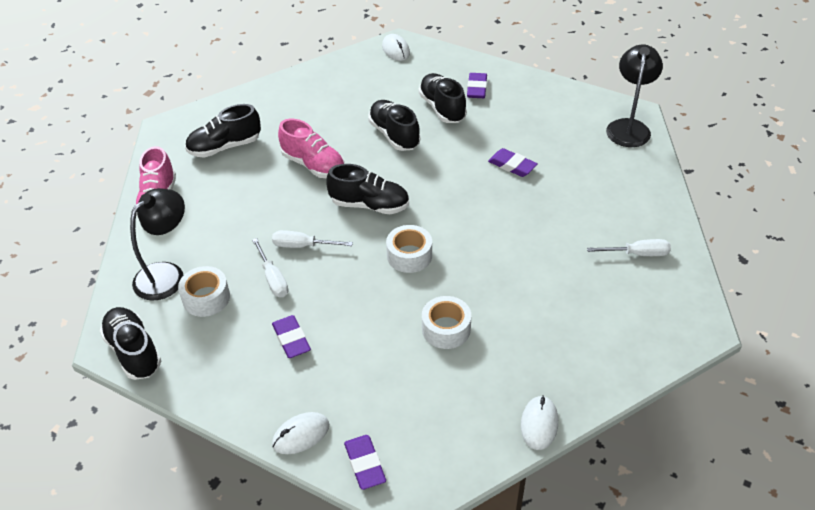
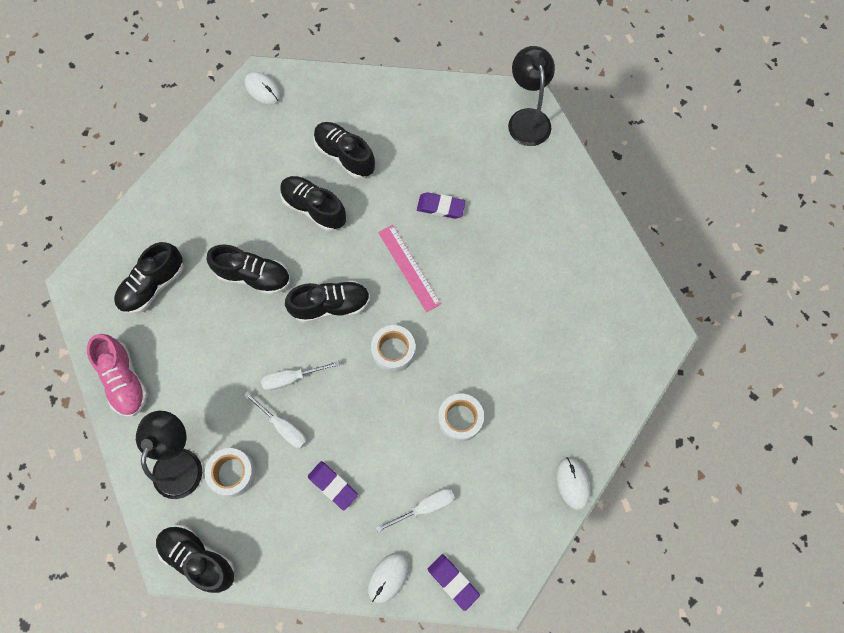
camera: 25 degrees left, 25 degrees up
pink shoe [278,119,345,179] -> black shoe [207,244,290,295]
purple eraser [467,73,487,98] -> none
white screwdriver [587,239,671,256] -> white screwdriver moved to [376,489,455,532]
none -> pink ruler [378,225,441,312]

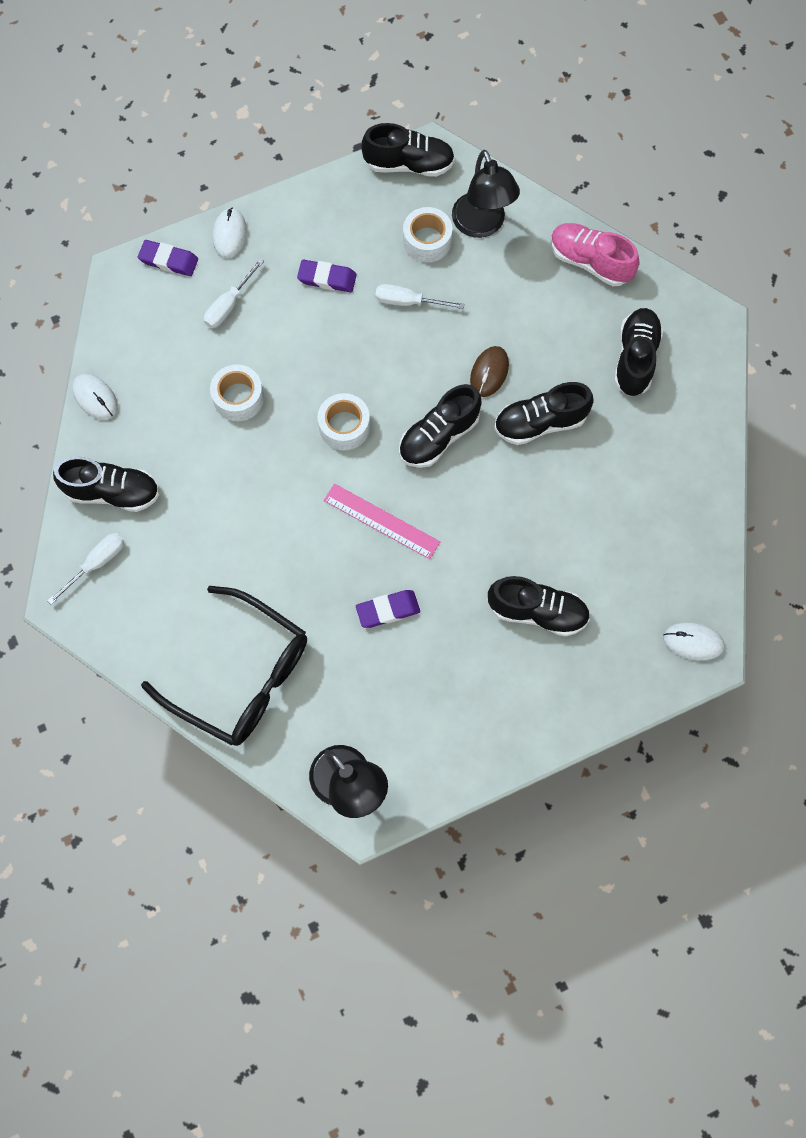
camera: 150 degrees right, 0 degrees up
white screwdriver [261,361,340,391] -> white screwdriver moved to [47,533,124,605]
black shoe [280,176,346,231] -> black shoe moved to [53,457,159,512]
none -> black glasses [141,586,307,746]
none -> brown mouse [470,346,509,397]

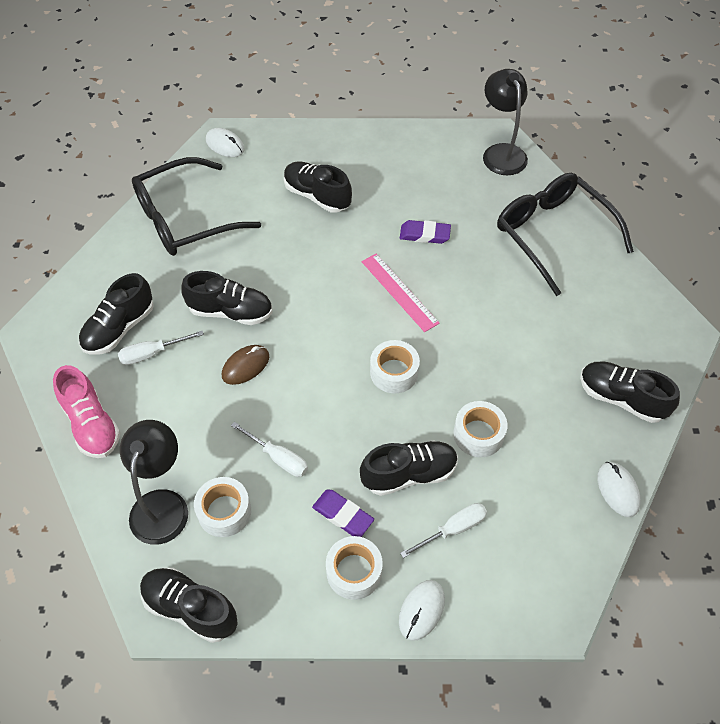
camera: 155 degrees left, 15 degrees down
white screwdriver [47,533,124,605] -> white screwdriver moved to [118,331,204,365]
purple eraser [138,240,198,276] -> none
black shoe [399,384,482,468] -> black shoe moved to [360,440,458,496]
none -> black glasses [132,157,261,256]
none -> white tape [326,536,383,600]

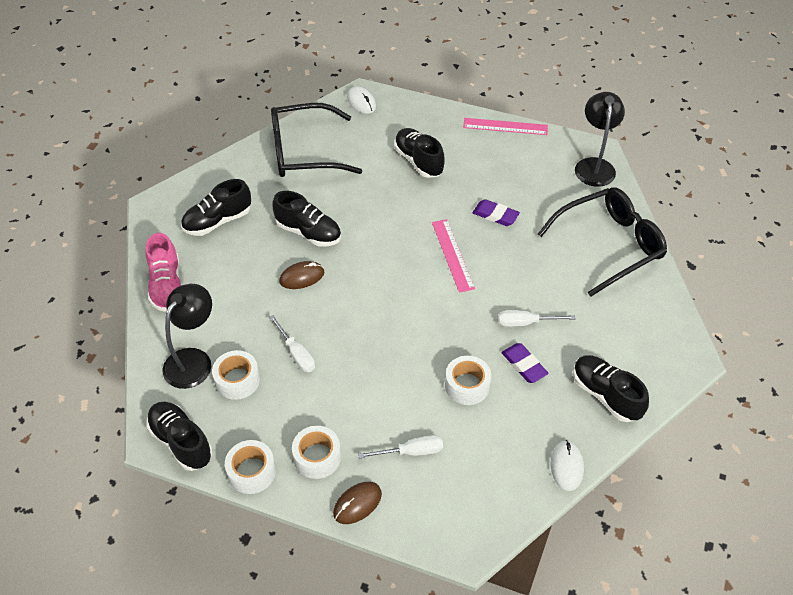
camera: 20 degrees right, 5 degrees down
white screwdriver [118,331,204,365] -> white screwdriver moved to [498,310,575,327]
purple eraser [312,490,374,537] -> purple eraser moved to [502,343,549,383]
black shoe [360,440,458,496] -> none
white tape [370,340,420,393] -> white tape moved to [225,440,276,494]
white mouse [399,580,445,641] -> brown mouse [333,482,382,524]
black glasses [497,173,634,296] -> black glasses turned 75 degrees clockwise [538,187,667,297]
none -> pink ruler [463,118,548,135]

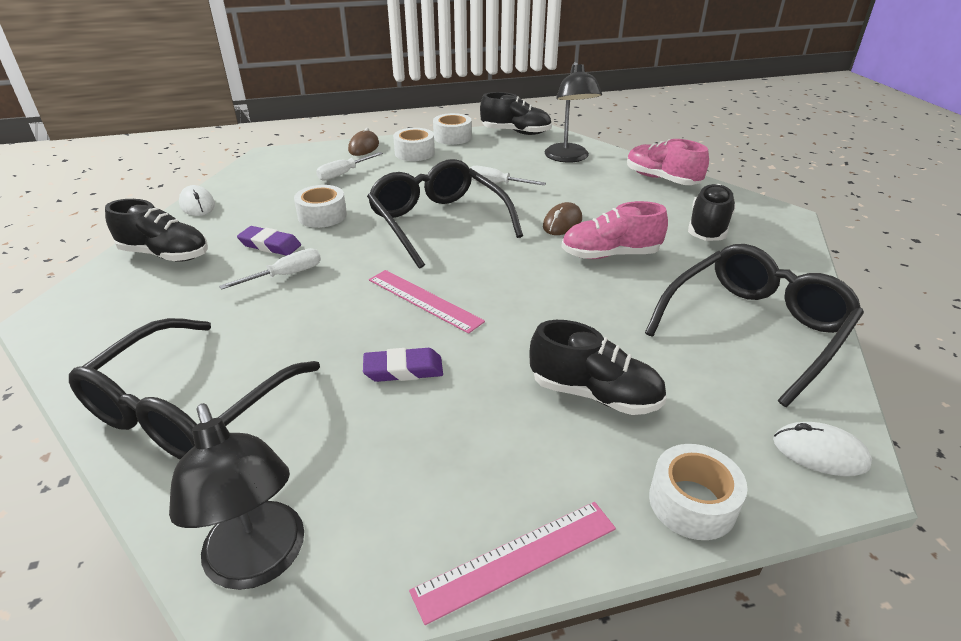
camera: 145 degrees right, 15 degrees down
white tape [212,350,260,400] -> white tape moved to [649,444,747,540]
black shoe [272,191,341,247] -> pink shoe [561,201,668,259]
none -> black glasses [367,159,523,269]

